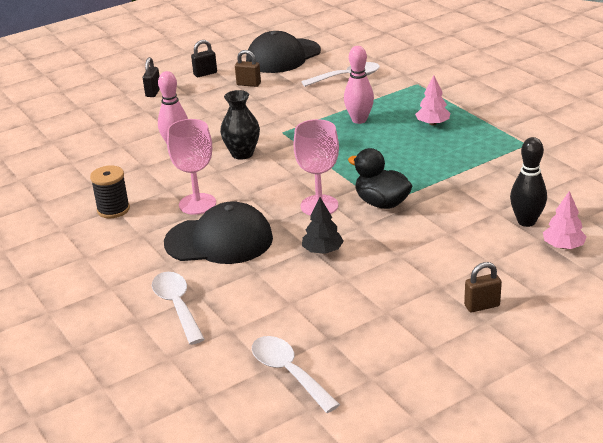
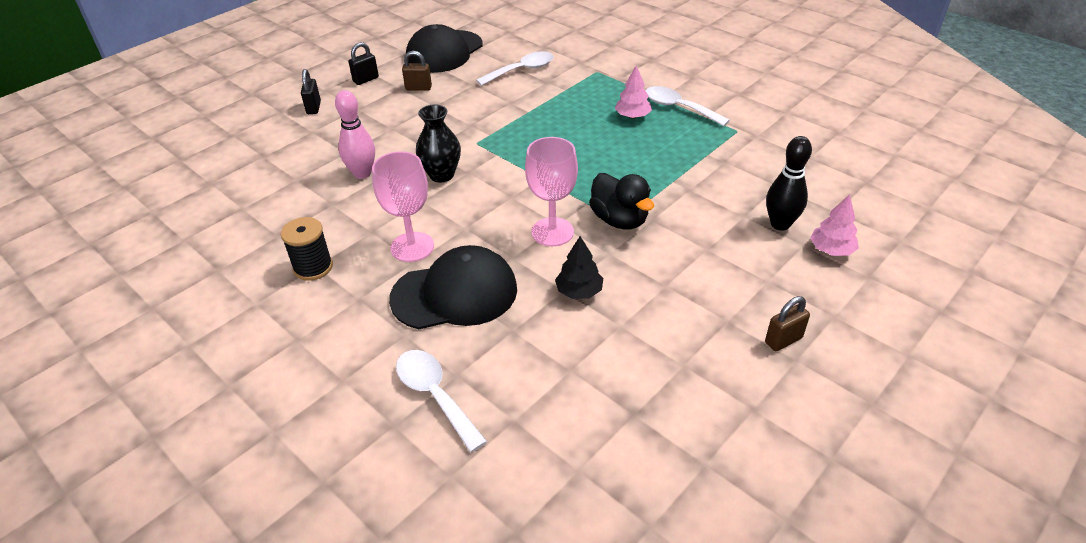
camera: 15 degrees left, 10 degrees up
white spoon [252,336,340,413] -> white spoon moved to [645,86,730,126]
pink bowling pin [344,46,374,124] -> none
black duck [348,148,412,209] -> black duck turned 150 degrees counterclockwise [589,173,654,229]

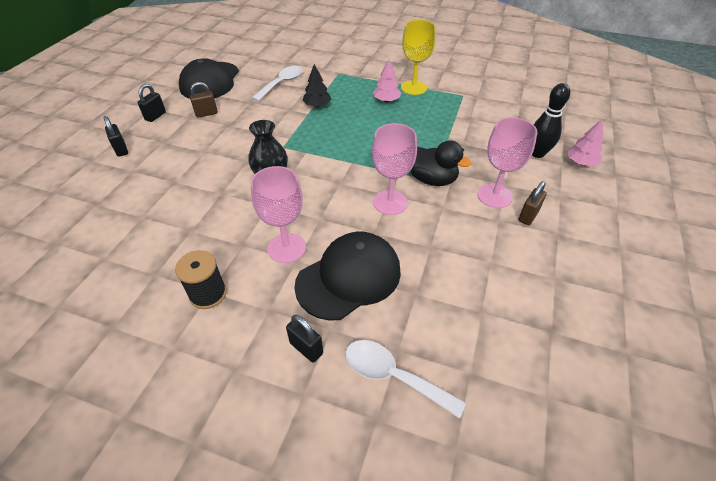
camera: 25 degrees left, 5 degrees up
pink bowling pin [335,90,375,179] -> none
black tree [555,236,603,299] -> black tree moved to [302,64,331,108]
white spoon [645,86,730,126] -> yellow goblet [401,20,436,95]
brown padlock [765,296,810,351] -> brown padlock moved to [519,181,547,225]
none -> black padlock [286,315,323,363]
none -> pink goblet [477,117,538,208]

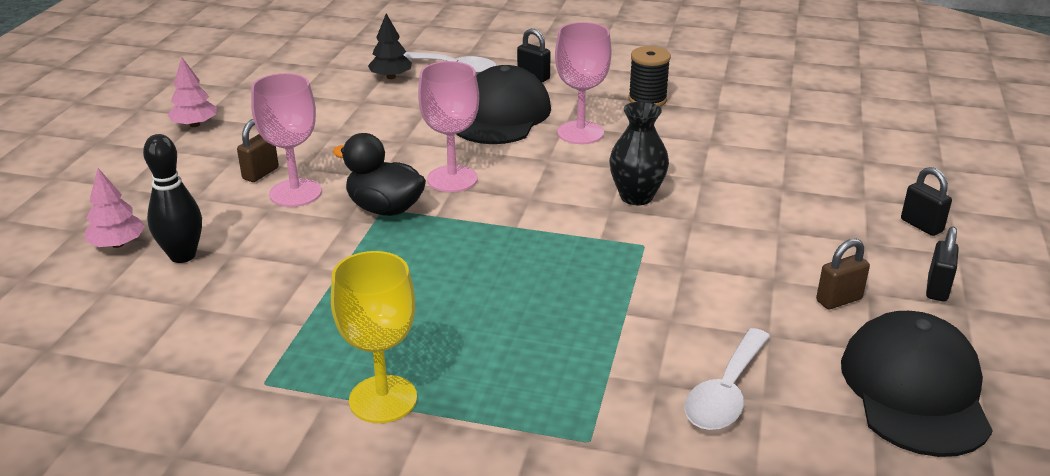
camera: 175 degrees right, 15 degrees down
black cap [294,232,401,321] -> black cap turned 150 degrees clockwise [456,65,551,144]
black tree [302,64,331,108] -> black tree moved to [368,14,412,79]
pink tree [373,60,401,102] -> pink tree moved to [168,57,217,127]

